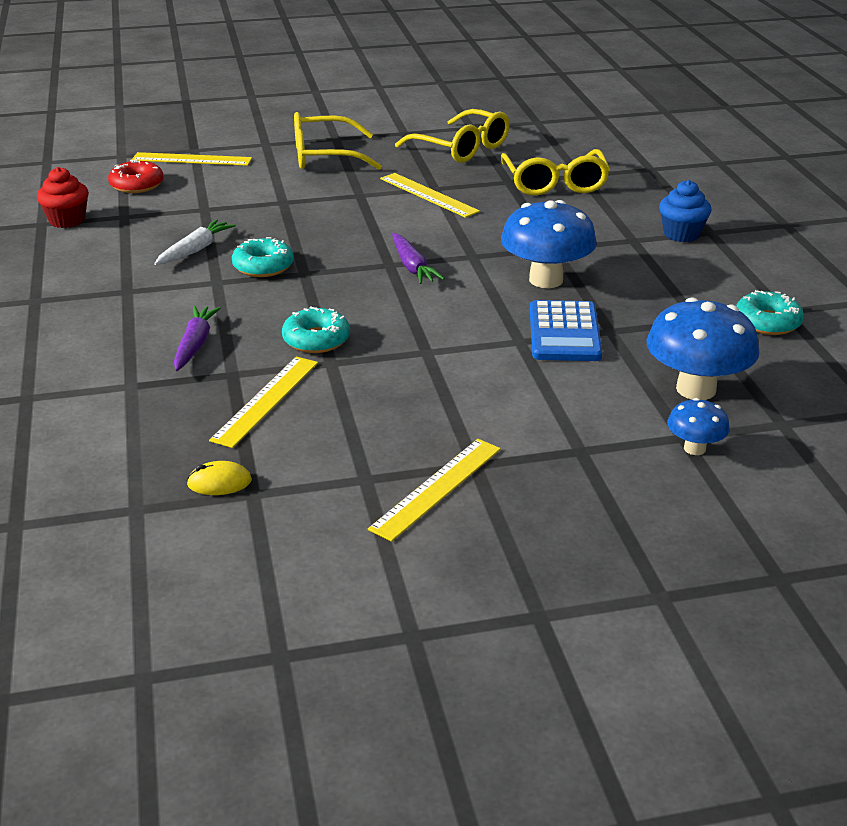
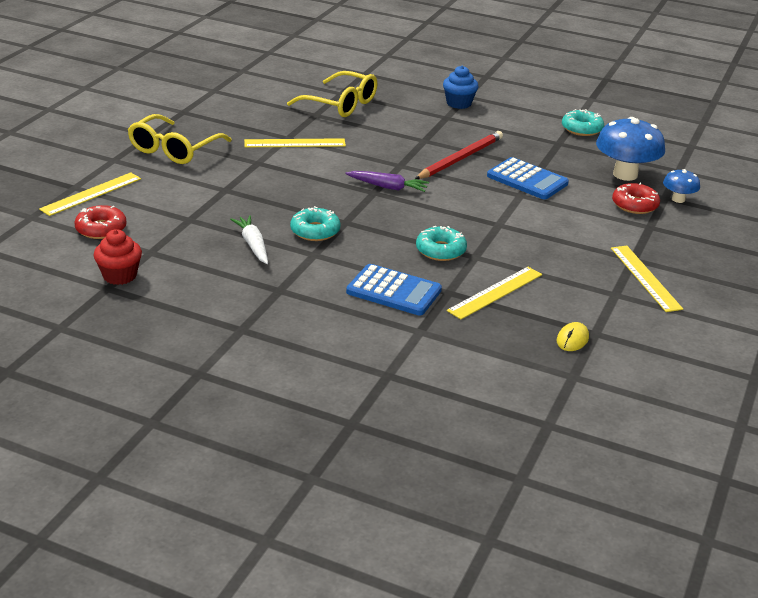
camera: 55 degrees left, 0 degrees up
purple carrot [174,306,221,371] -> blue calculator [346,264,442,315]
yellow ruler [209,356,318,448] -> yellow ruler turned 75 degrees clockwise [447,267,542,319]
yellow glasses [395,109,510,163] -> none
blue mushroom [501,200,597,288] -> red pencil [415,131,503,179]
none -> red donut [612,183,660,214]

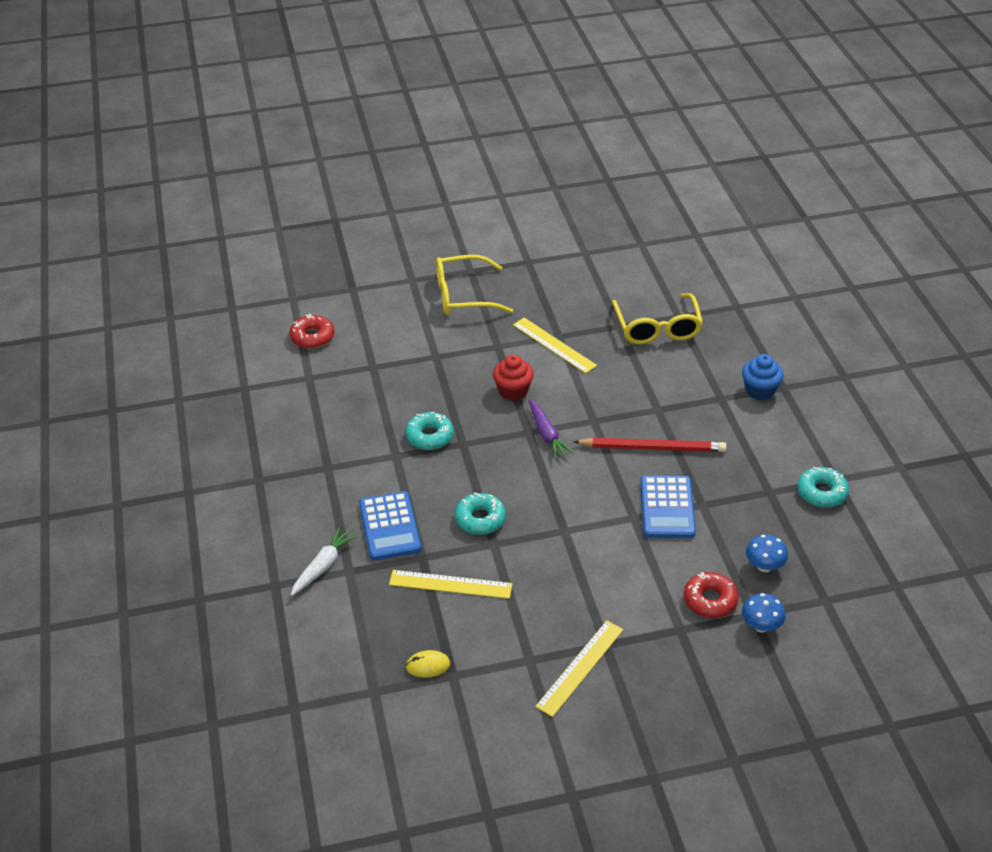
camera: 55 degrees right, 10 degrees up
yellow ruler [39,172,141,216] -> none
red cupcake [94,229,142,285] -> red cupcake moved to [493,355,534,401]
white carrot [230,215,268,264] -> white carrot moved to [291,527,356,596]
blue mushroom [596,117,665,181] -> blue mushroom [746,534,788,572], size x0.52

